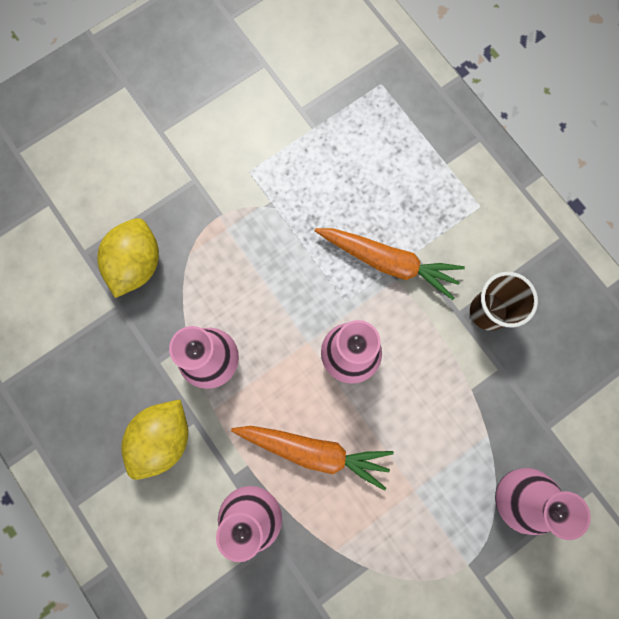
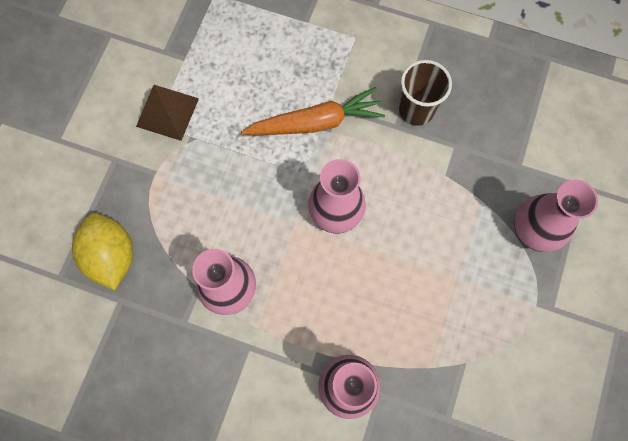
camera: 35 degrees left, 5 degrees down
yellow lemon [121,400,188,480] -> none
orange carrot [231,426,394,491] -> none
none -> brown pyramid [136,85,199,141]

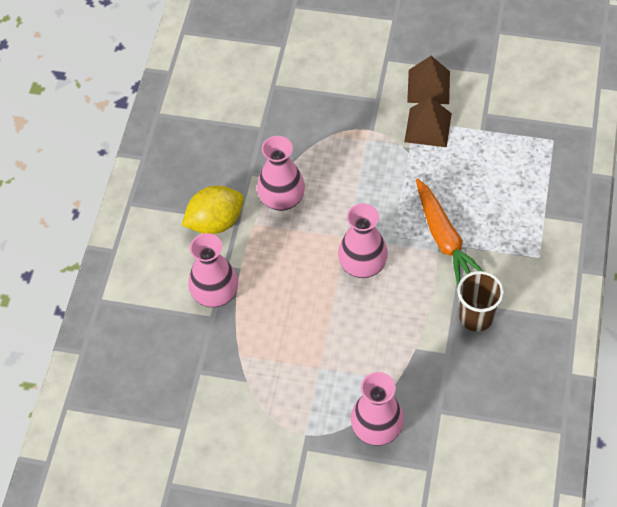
camera: 85 degrees right, 15 degrees down
yellow lemon [72,213,133,290] -> yellow lemon moved to [182,186,244,234]
none -> brown pyramid [407,56,450,104]

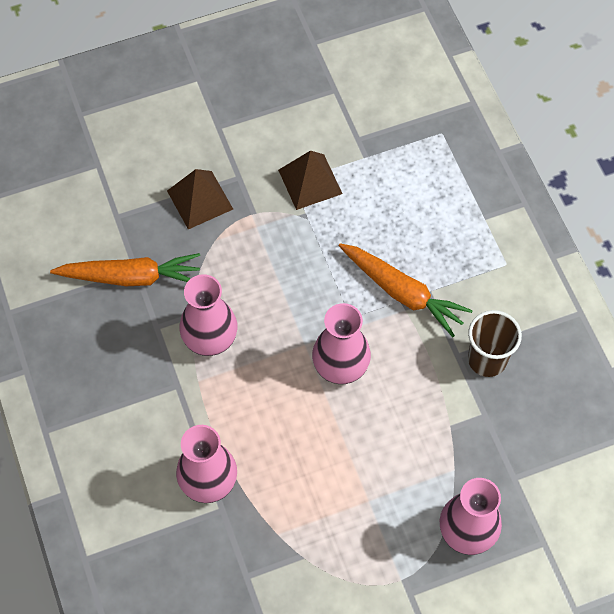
camera: 35 degrees left, 5 degrees up
yellow lemon [182,186,244,234] -> none
brown pyramid [407,56,450,104] -> brown pyramid moved to [167,169,233,229]
none -> orange carrot [50,253,200,286]

